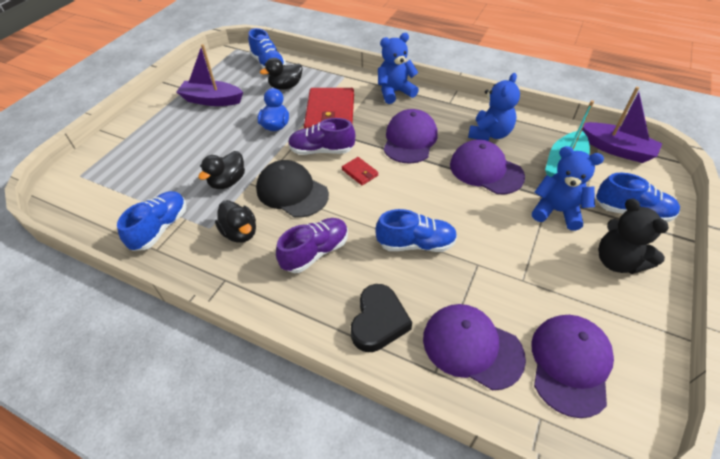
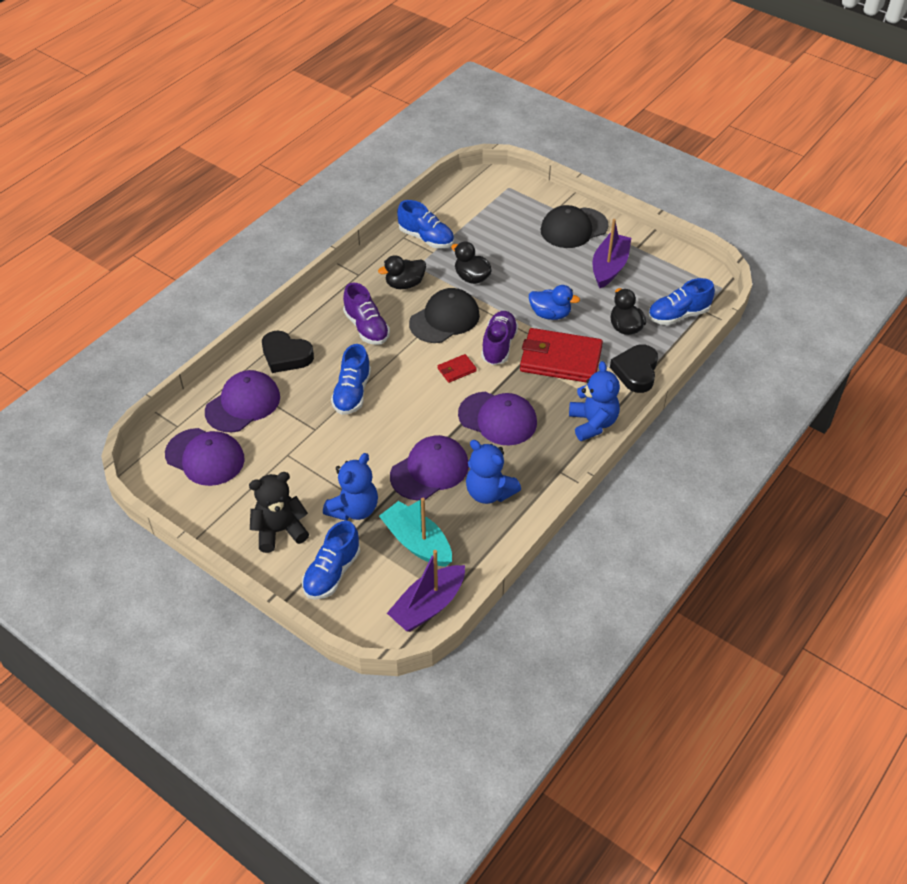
camera: 100 degrees right, 0 degrees up
none -> black cap [540,205,609,248]
none -> black heart [610,345,658,393]

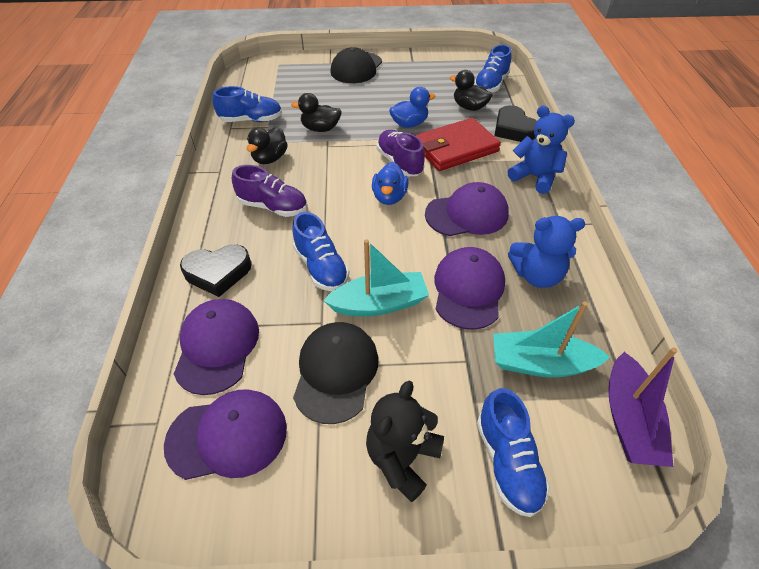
camera: 40 degrees left, 0 degrees up
blue teddy bear [323,453,378,521] -> none
black cap [409,288,480,343] -> black cap moved to [293,322,379,424]
red wallet [438,354,477,383] -> blue duck [372,162,408,205]
purple boat [593,219,631,288] -> none
none -> turquoise boat [323,239,429,316]

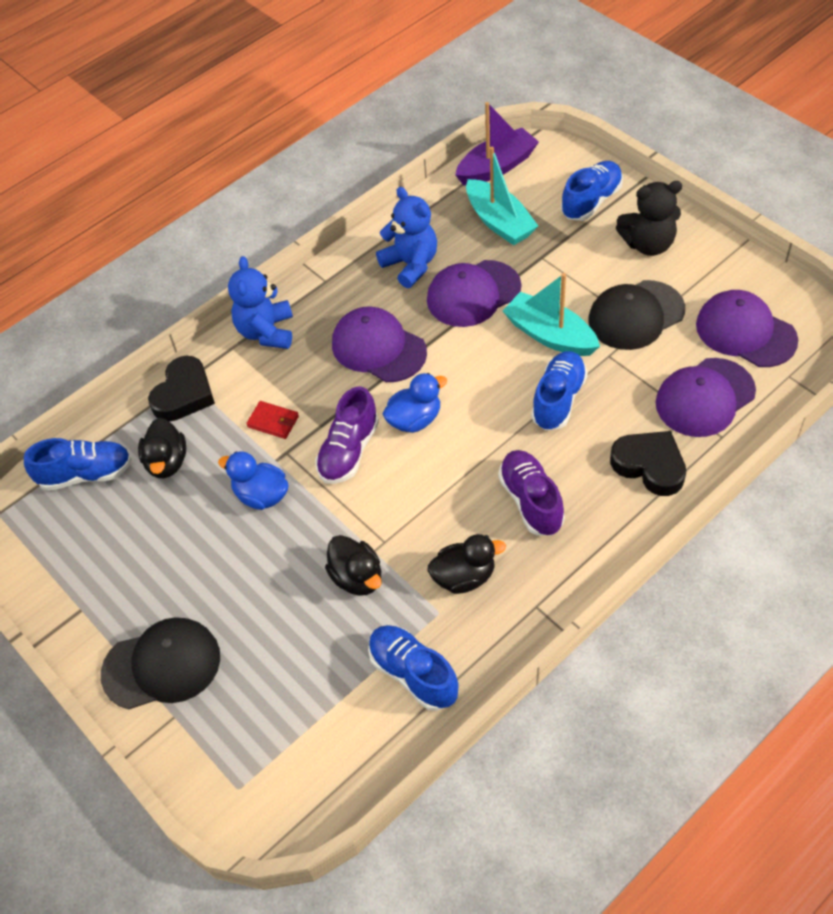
camera: 125 degrees left, 5 degrees up
red wallet [415,118,501,171] -> red wallet [246,401,299,439], size x0.43

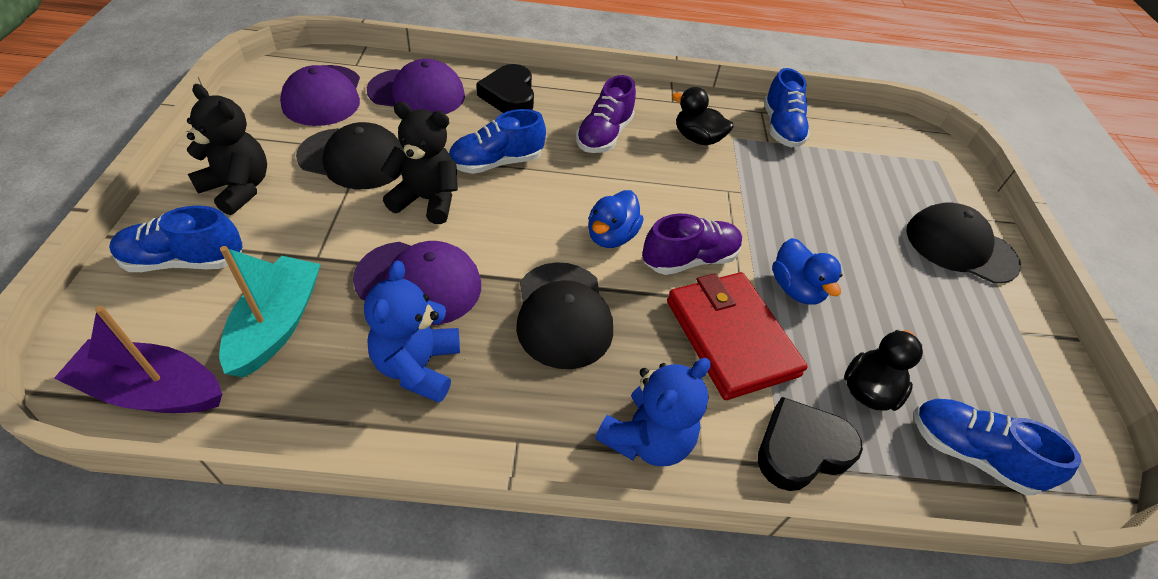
camera: 145 degrees left, 5 degrees down
red wallet [246,401,299,439] -> red wallet [667,272,808,400], size x2.31
black duck [325,535,381,596] -> none
purple cap [332,306,427,382] -> black cap [516,262,613,369]
blue duck [383,373,447,433] -> blue duck turned 75 degrees counterclockwise [588,190,644,248]
turquoise boat [503,273,600,356] -> black teddy bear [381,102,458,224]

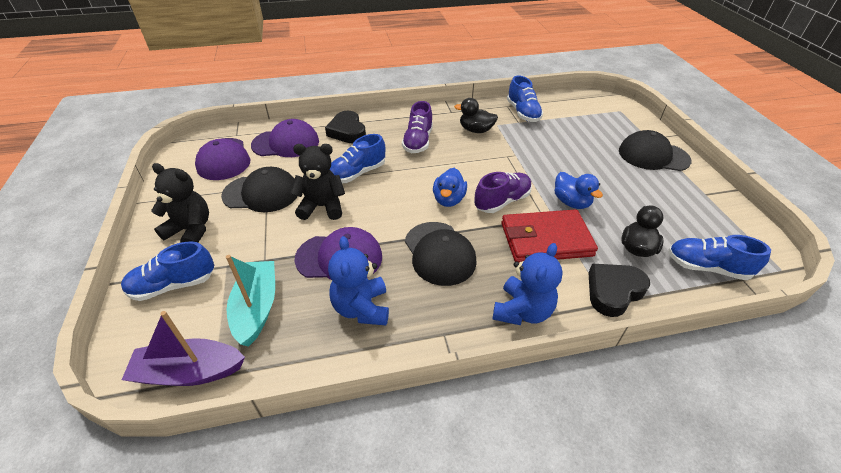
camera: 10 degrees left, 5 degrees down
red wallet [667,272,808,400] -> red wallet turned 60 degrees counterclockwise [501,209,598,263]

